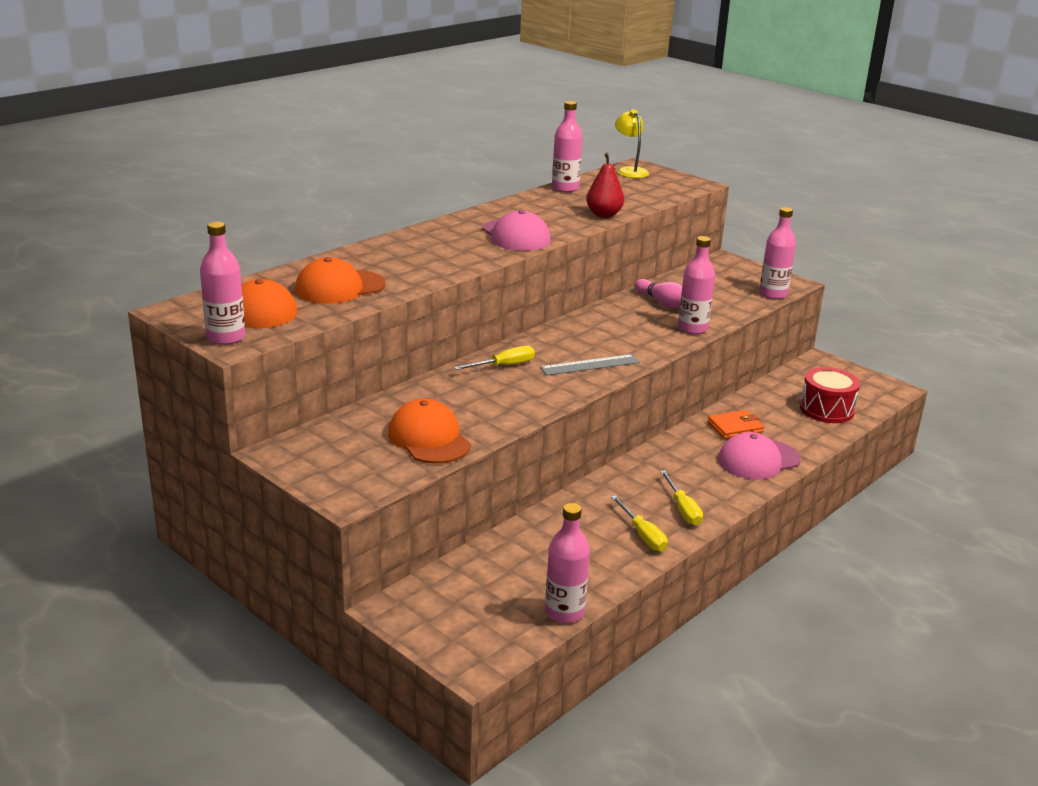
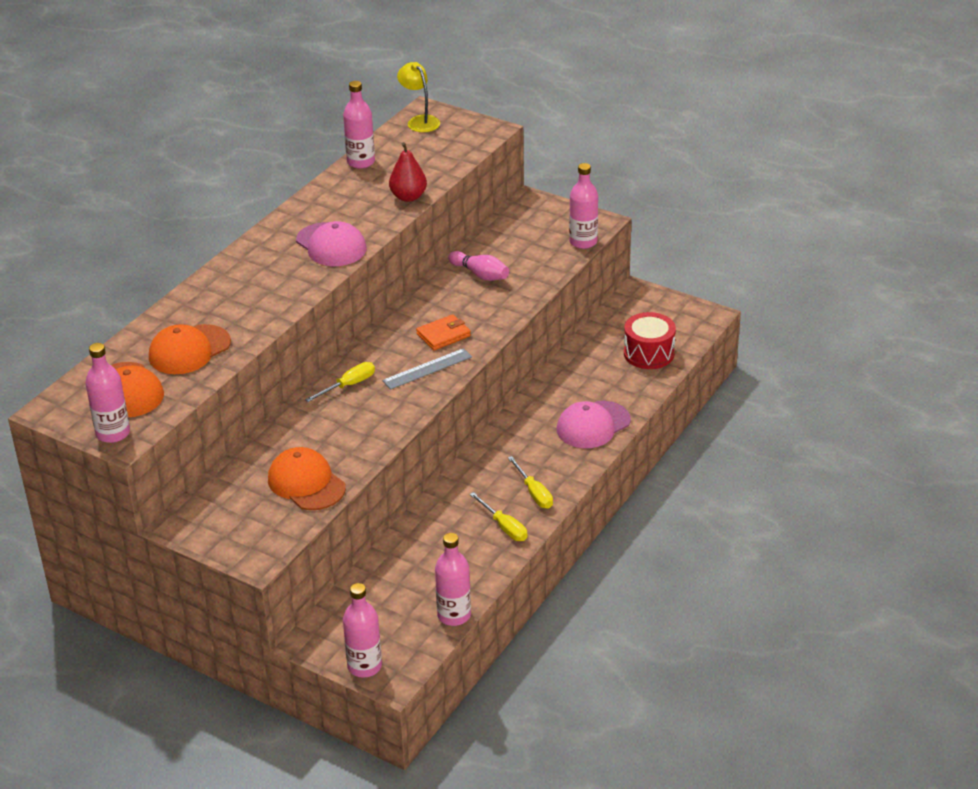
camera: 10 degrees left, 10 degrees up
pink bottle [678,236,715,334] -> pink bottle moved to [343,583,382,678]
orange wallet [707,410,764,439] -> orange wallet moved to [416,314,471,350]

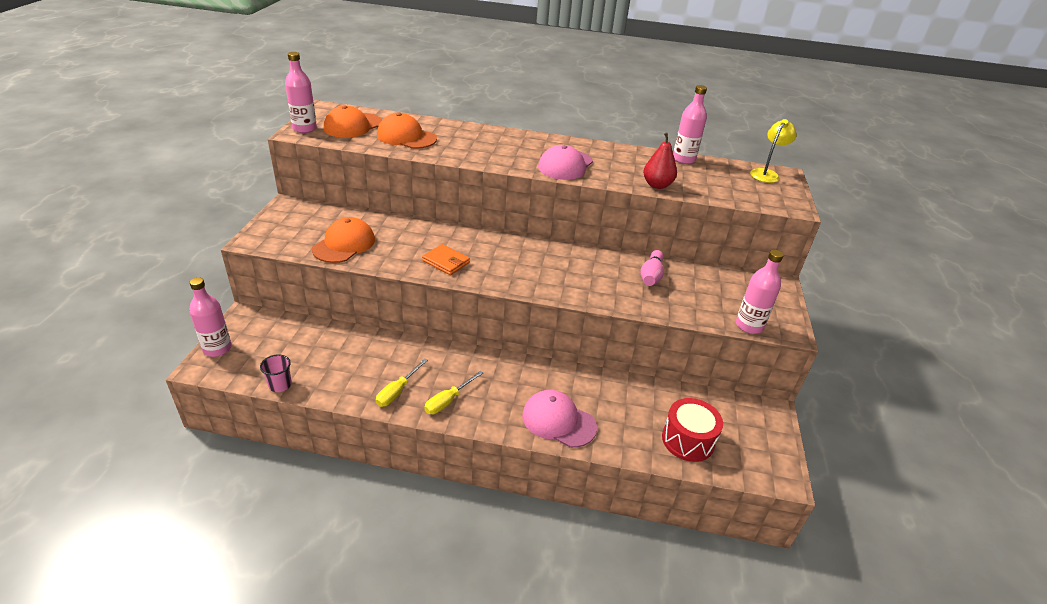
camera: 65 degrees right, 0 degrees up
yellow screwdriver [305,362,375,402] -> none
grey ruler [382,348,472,389] -> none
orange wallet [416,314,471,350] -> orange wallet moved to [422,244,470,275]
pink bottle [435,533,471,626] -> pink cup [260,354,292,392]

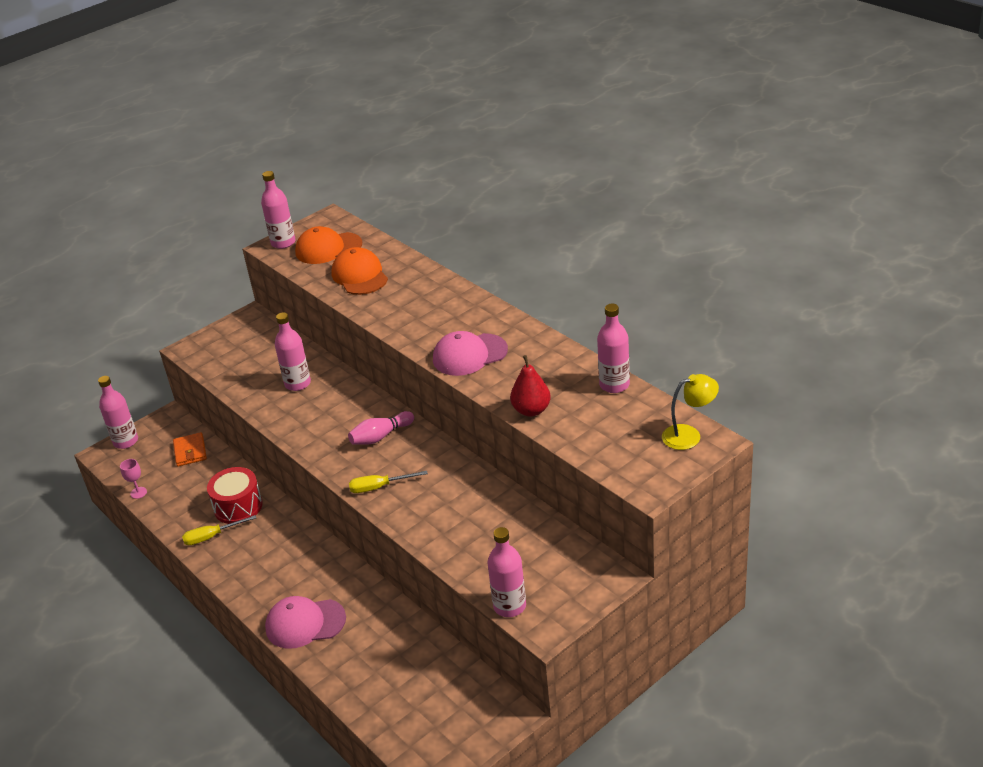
camera: 45 degrees right, 0 degrees up
pink cup [260,354,292,392] -> pink goblet [120,459,147,499]
orange cap [312,217,375,263] -> none
orange wallet [422,244,470,275] -> orange wallet moved to [173,432,207,467]
yellow screwdriver [424,371,483,414] -> yellow screwdriver moved to [349,471,428,493]
pink cap [522,390,597,448] -> pink cap turned 75 degrees counterclockwise [265,596,346,649]
pink bowling pin [640,250,664,286] -> pink bowling pin moved to [348,411,414,445]
red drum [662,398,723,462] -> red drum moved to [207,467,263,524]
none -> pink bottle [275,312,311,391]

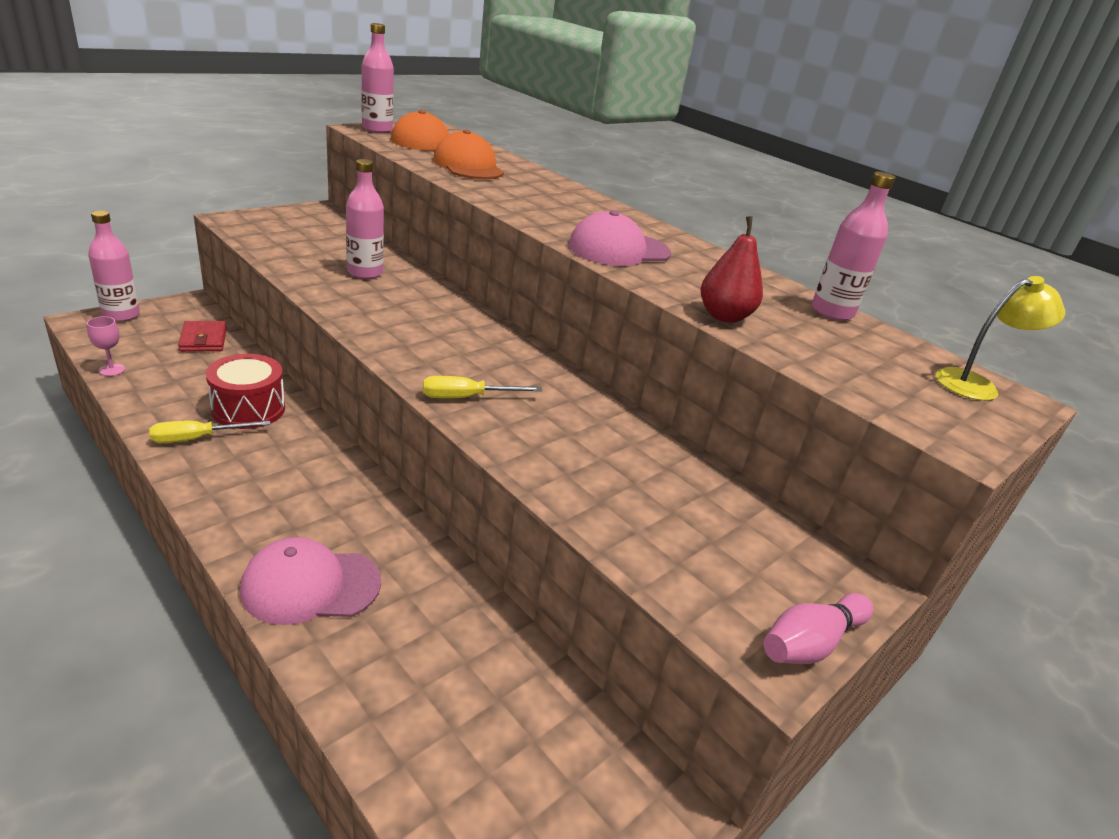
camera: 10 degrees left, 5 degrees down
orange wallet [173,432,207,467] -> red wallet [178,321,227,352]
pink bowling pin [348,411,414,445] -> pink bowling pin moved to [764,593,873,664]
pink bottle [487,527,526,617] -> none

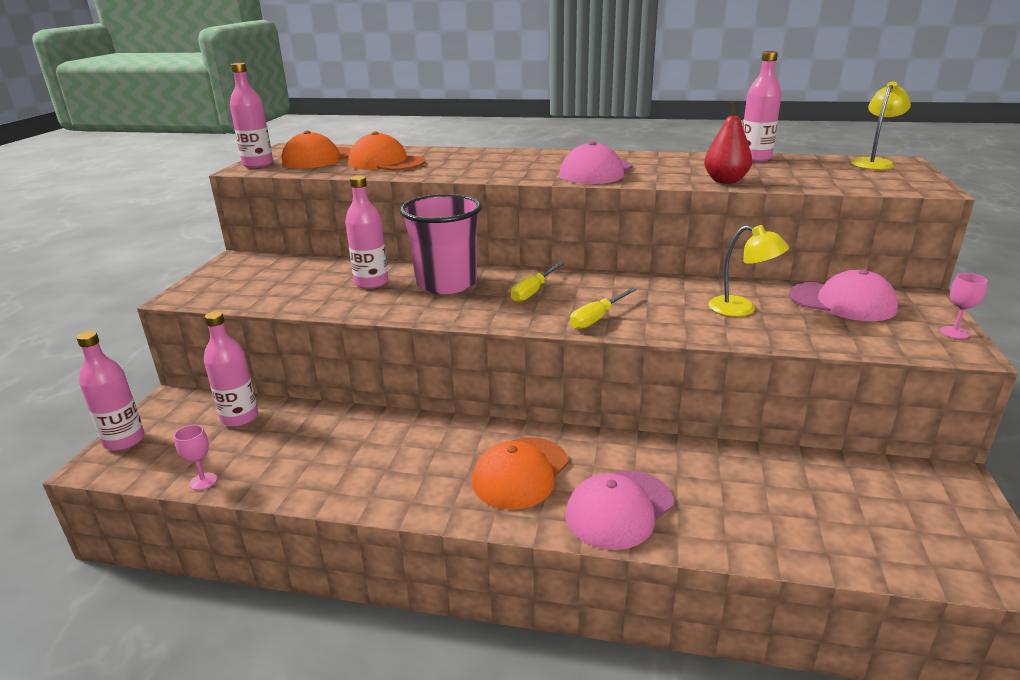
camera: 30 degrees left, 5 degrees down
yellow screwdriver [149,420,271,443] -> yellow screwdriver moved to [511,262,564,302]
red wallet [178,321,227,352] -> pink bottle [204,311,258,427]
red drum [206,354,285,429] -> none
pink bowling pin [764,593,873,664] -> pink goblet [940,273,988,339]
none -> pink cup [400,194,482,294]
none -> orange cap [472,437,568,510]
none -> yellow lamp [708,225,789,317]
none -> pink cap [789,269,898,321]

